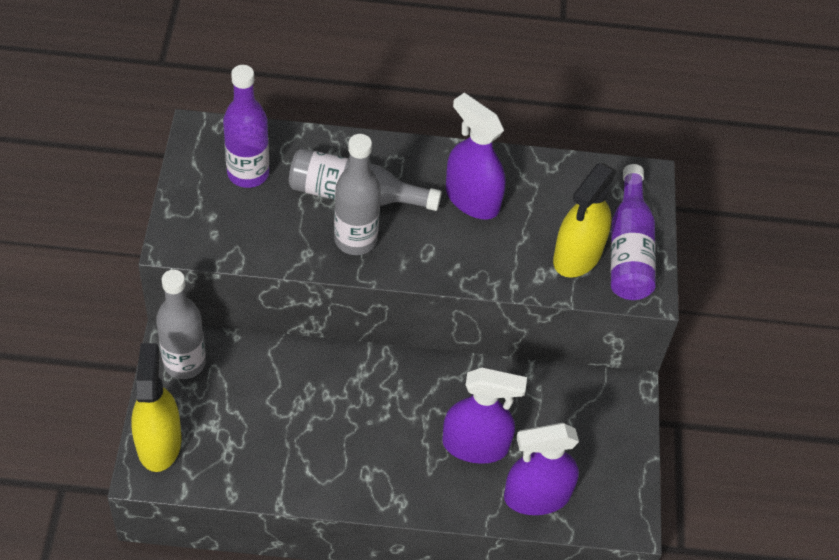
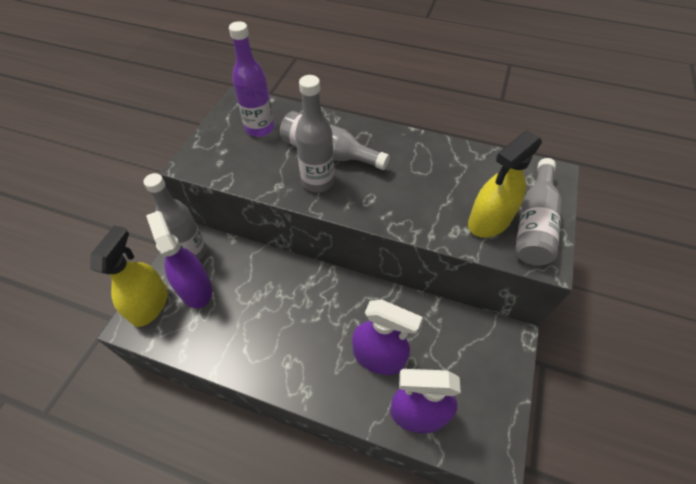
camera: 20 degrees right, 0 degrees up
purple spray bottle [446,93,505,219] -> purple spray bottle moved to [146,211,212,308]
purple bottle [611,164,656,300] -> grey bottle [515,158,562,266]

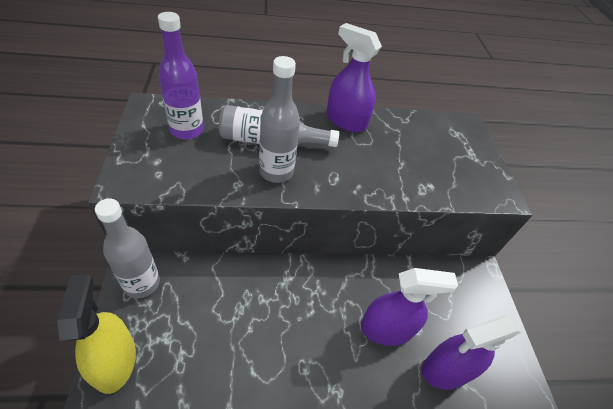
camera: 30 degrees left, 5 degrees down
purple spray bottle [146,211,212,308] -> purple spray bottle moved to [327,23,382,132]
yellow spray bottle [468,130,542,238] -> none
grey bottle [515,158,562,266] -> none

